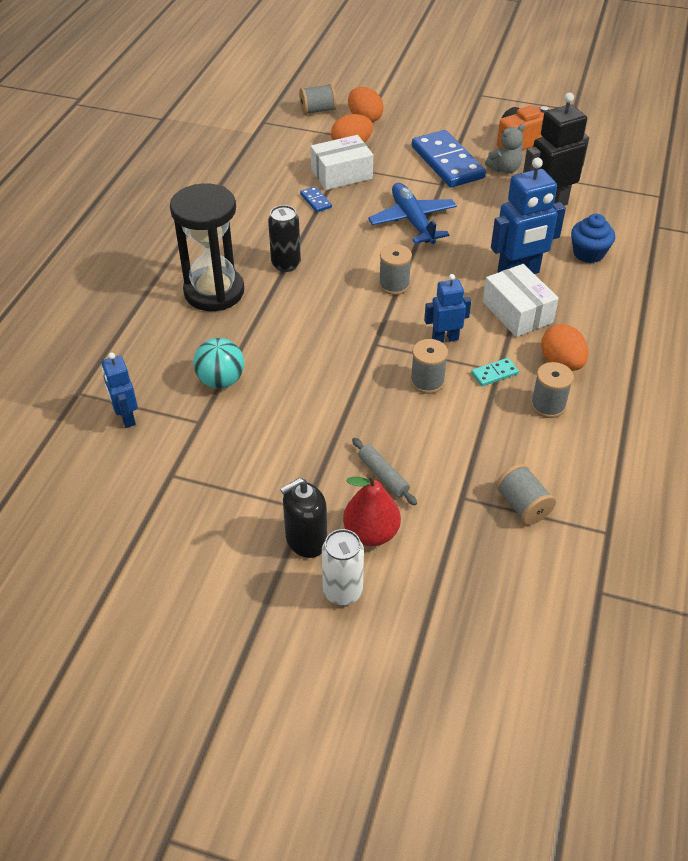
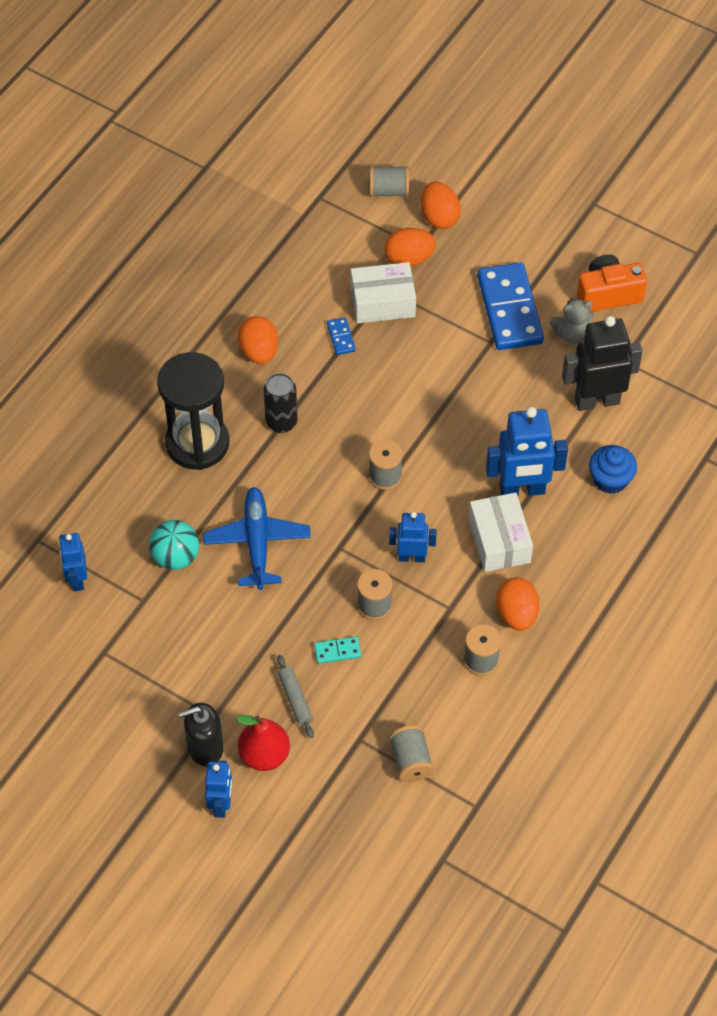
camera: 15 degrees right, 10 degrees up
white can [322,529,364,606] -> blue robot [205,760,233,818]
blue plane [368,183,457,244] -> blue plane moved to [203,487,311,590]
turquoise domino [471,358,519,386] -> turquoise domino moved to [314,637,361,664]
none -> orange egg [238,316,278,364]

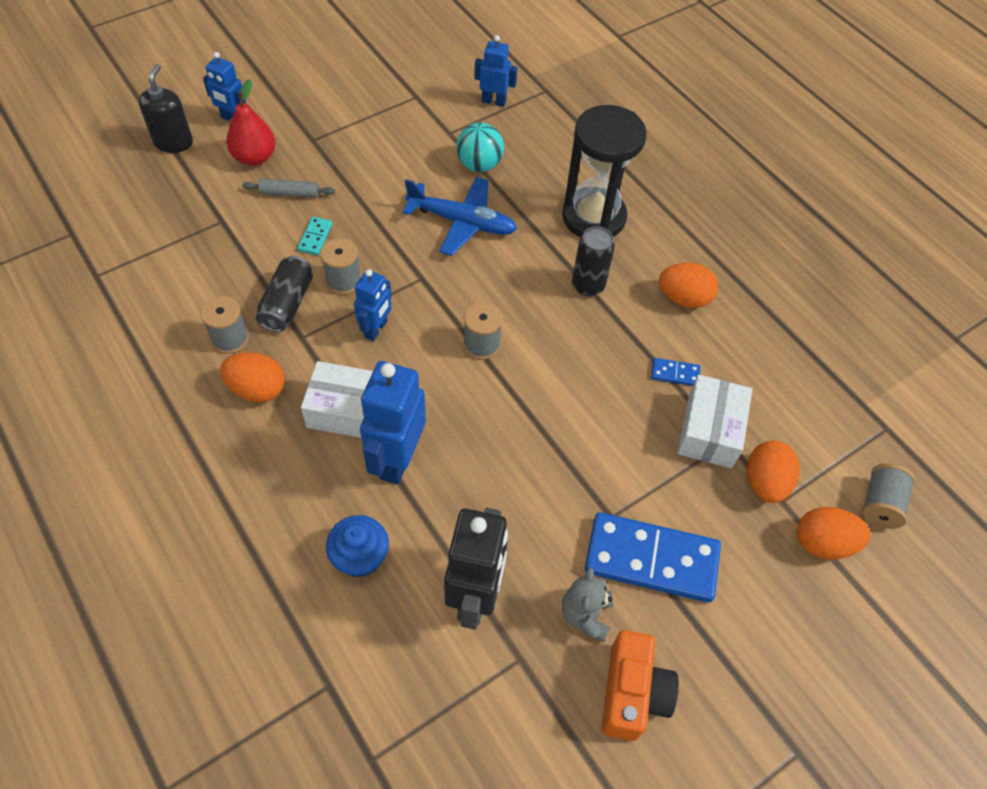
camera: 110 degrees right, 0 degrees up
black soap dispenser [178,703,223,766] -> black soap dispenser moved to [138,64,193,153]
grey spool [389,725,434,782] -> none
none -> black can [256,256,313,332]

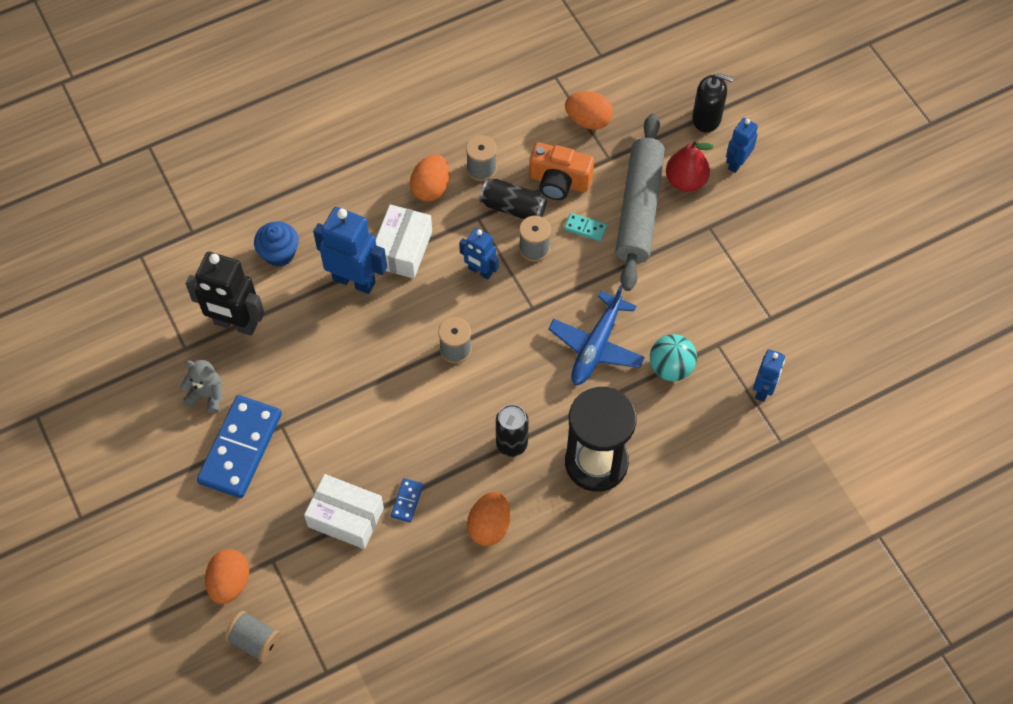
camera: 100 degrees right, 5 degrees up
grey rolling pin [243,179,335,198] -> grey rolling pin [615,114,665,291], size x2.45
orange camera [602,630,679,741] -> orange camera moved to [529,142,594,200]
orange egg [747,440,799,503] -> orange egg moved to [565,91,613,130]

